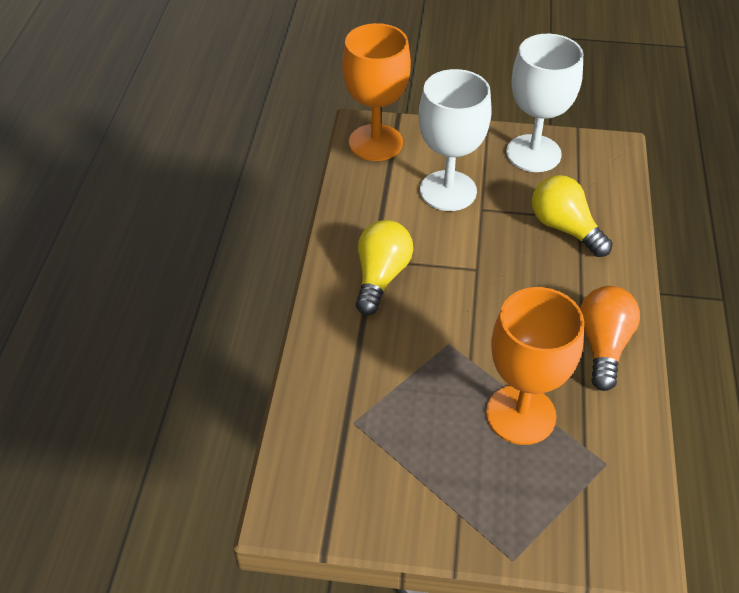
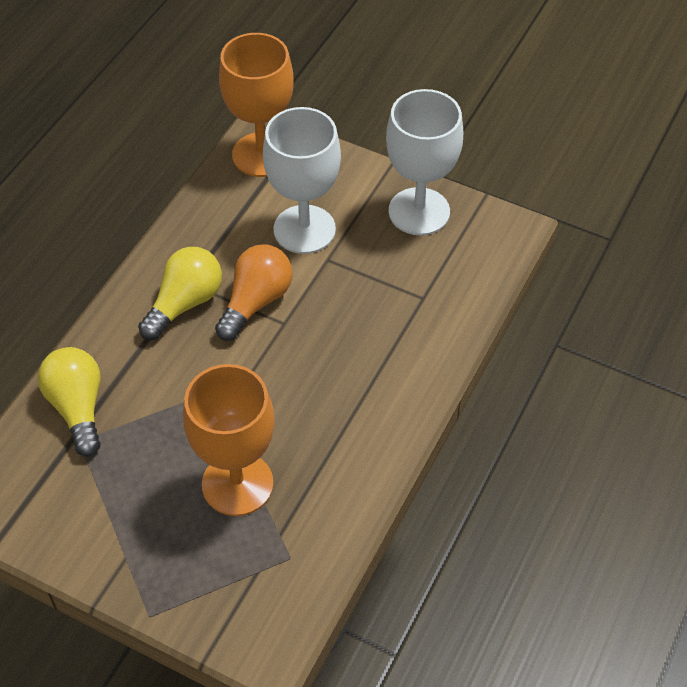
camera: 20 degrees right, 5 degrees up
yellow light bulb [532,175,613,257] -> yellow light bulb moved to [38,347,101,456]
orange light bulb [580,286,640,391] -> orange light bulb moved to [215,244,292,341]

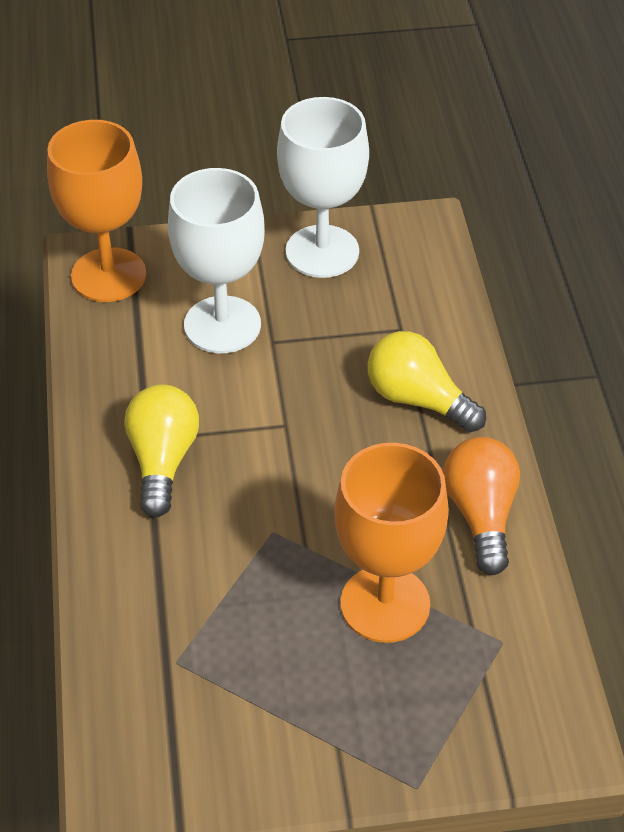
camera: 35 degrees left, 5 degrees down
yellow light bulb [38,347,101,456] -> yellow light bulb moved to [368,331,486,432]
orange light bulb [215,244,292,341] -> orange light bulb moved to [443,437,520,575]

